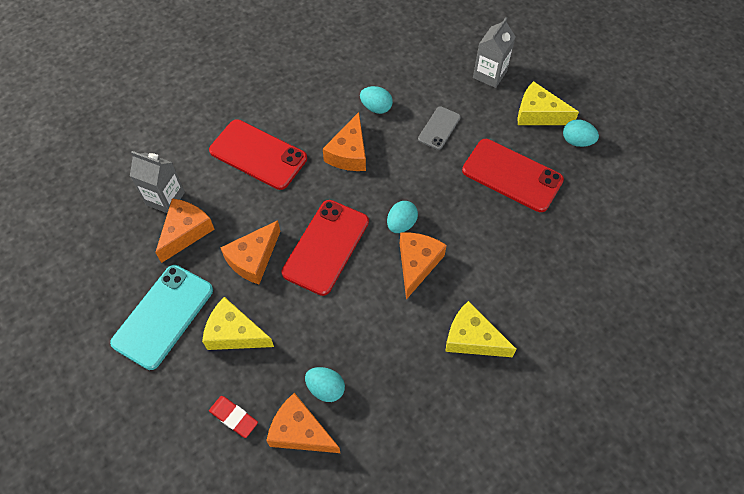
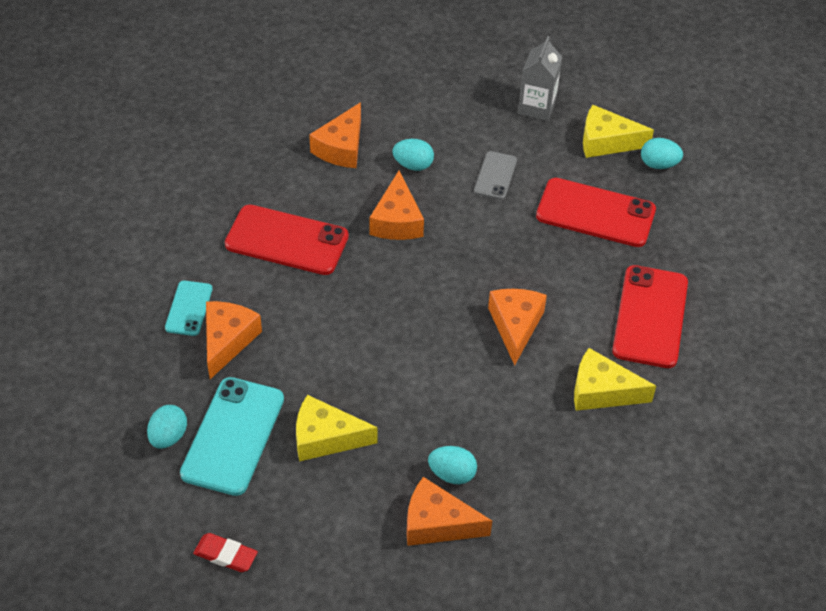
camera: 15 degrees left, 10 degrees down
grey carton [130,151,185,213] -> turquoise phone [165,281,213,336]
red eraser [209,396,258,438] -> red eraser moved to [193,533,258,572]
orange cheese [220,220,281,284] -> orange cheese moved to [309,102,361,168]
red phone [281,200,369,296] -> red phone moved to [612,265,688,368]
turquoise egg [387,201,418,233] -> turquoise egg moved to [147,405,187,449]

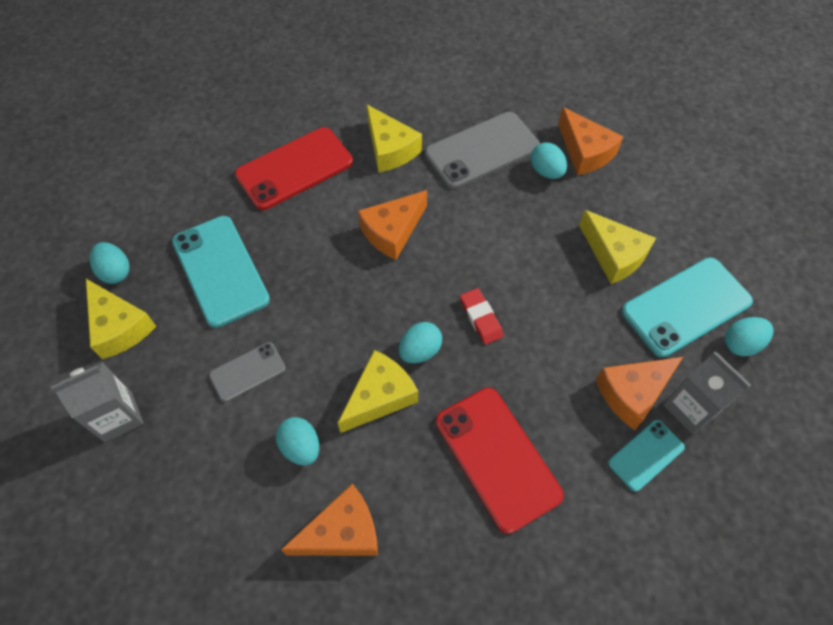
camera: 135 degrees left, 10 degrees up
red eraser [193,533,258,572] -> red eraser moved to [460,288,503,345]
orange cheese [369,170,424,240] -> yellow cheese [338,350,418,433]
red phone [536,178,656,247] -> turquoise phone [172,216,270,328]
none -> turquoise egg [399,322,442,363]
none -> grey phone [425,112,540,189]
none -> grey carton [663,351,751,435]

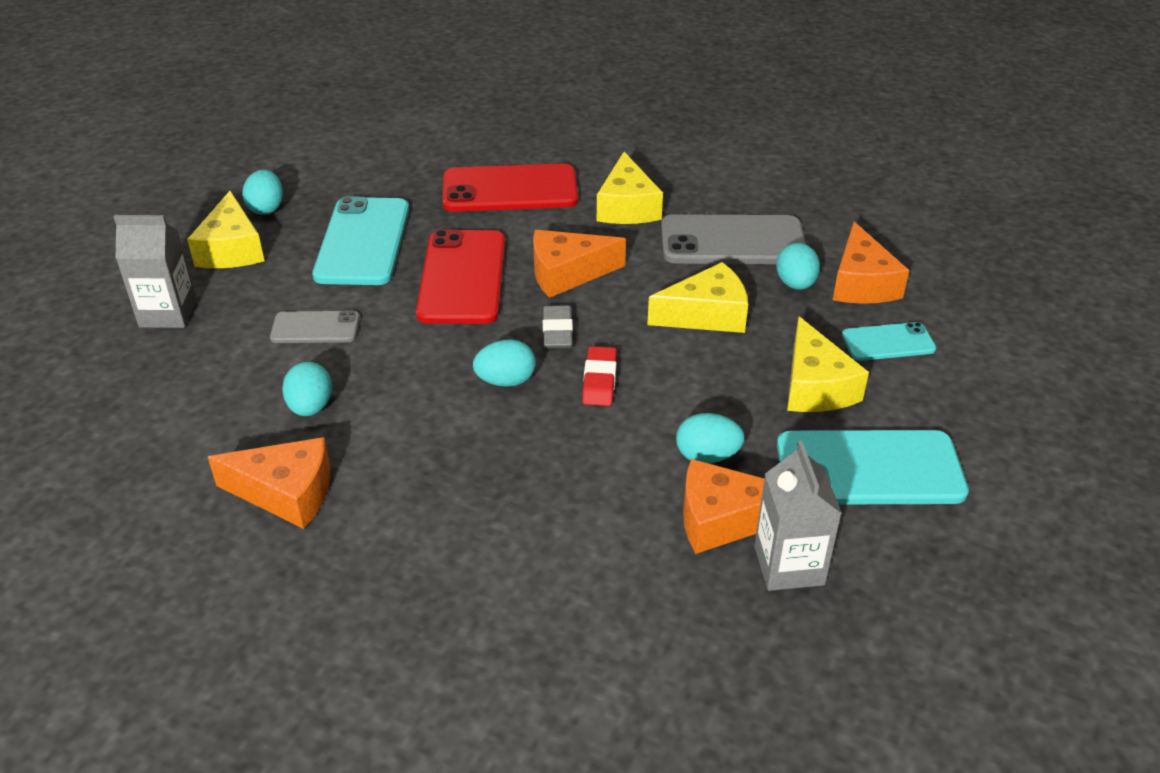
camera: 30 degrees right, 20 degrees down
yellow cheese [338,350,418,433] -> yellow cheese moved to [647,262,748,333]
red phone [436,388,564,534] -> red phone moved to [416,229,505,324]
turquoise phone [608,420,685,492] -> turquoise phone moved to [842,322,936,361]
turquoise egg [725,317,774,356] -> turquoise egg moved to [676,413,745,464]
none -> grey eraser [543,305,573,348]

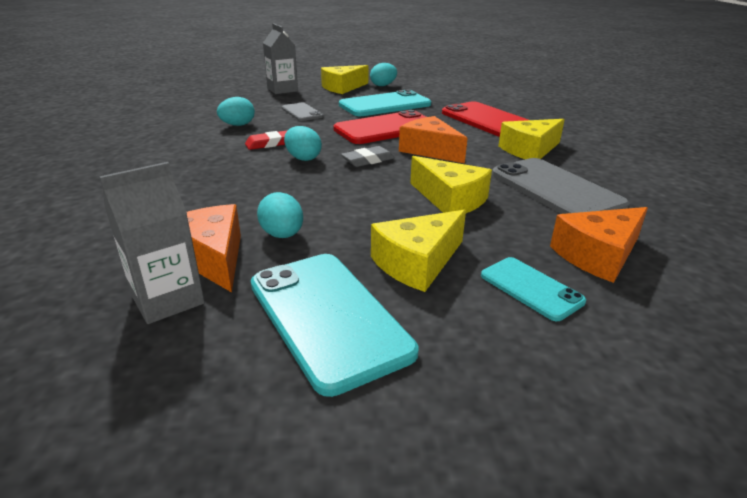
camera: 60 degrees right, 10 degrees down
orange cheese [208,437,330,529] -> none
red eraser [582,346,617,406] -> red eraser moved to [245,130,288,150]
turquoise egg [776,243,820,290] -> none

